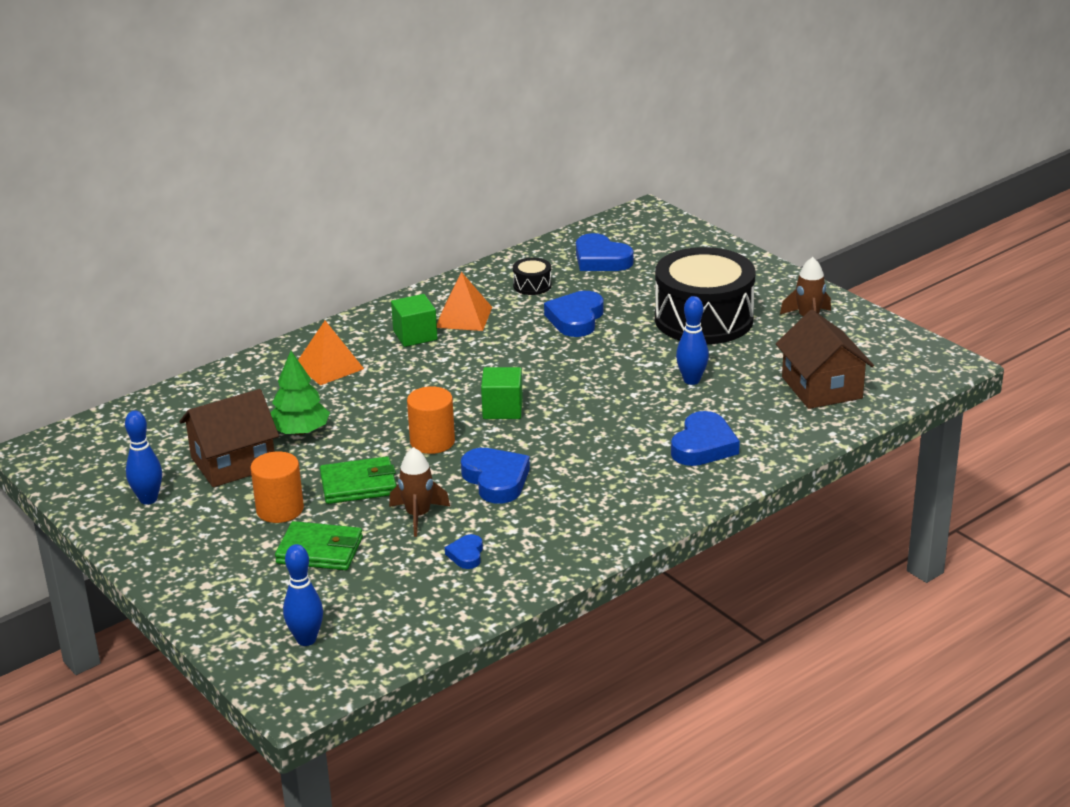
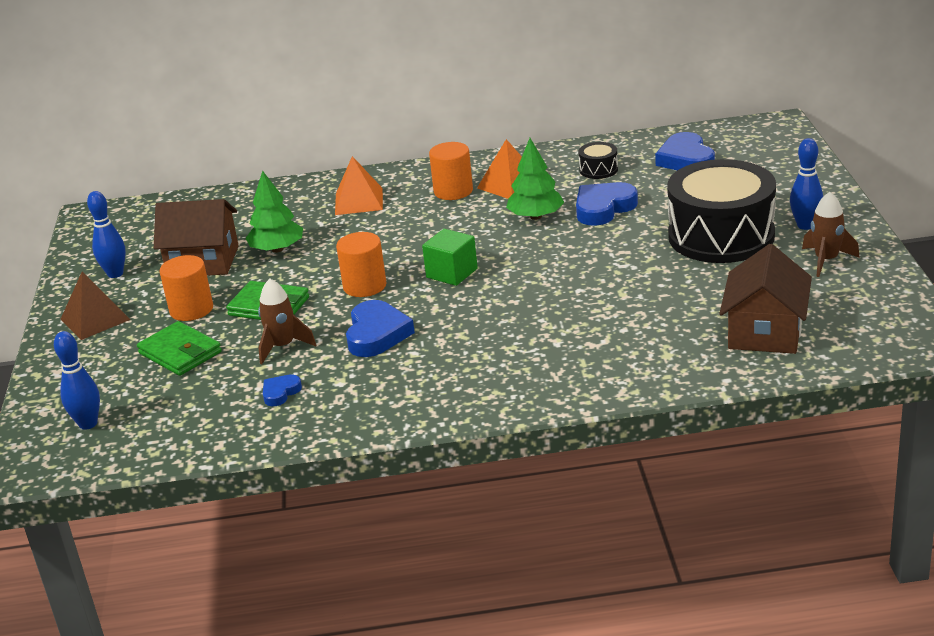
camera: 35 degrees right, 0 degrees up
green cube [391,294,438,347] -> orange cylinder [429,142,473,200]
blue heart [671,411,740,466] -> none
blue bowling pin [676,296,709,385] -> blue bowling pin moved to [790,138,823,230]
none -> brown pyramid [61,272,130,340]
none -> green tree [506,138,564,220]

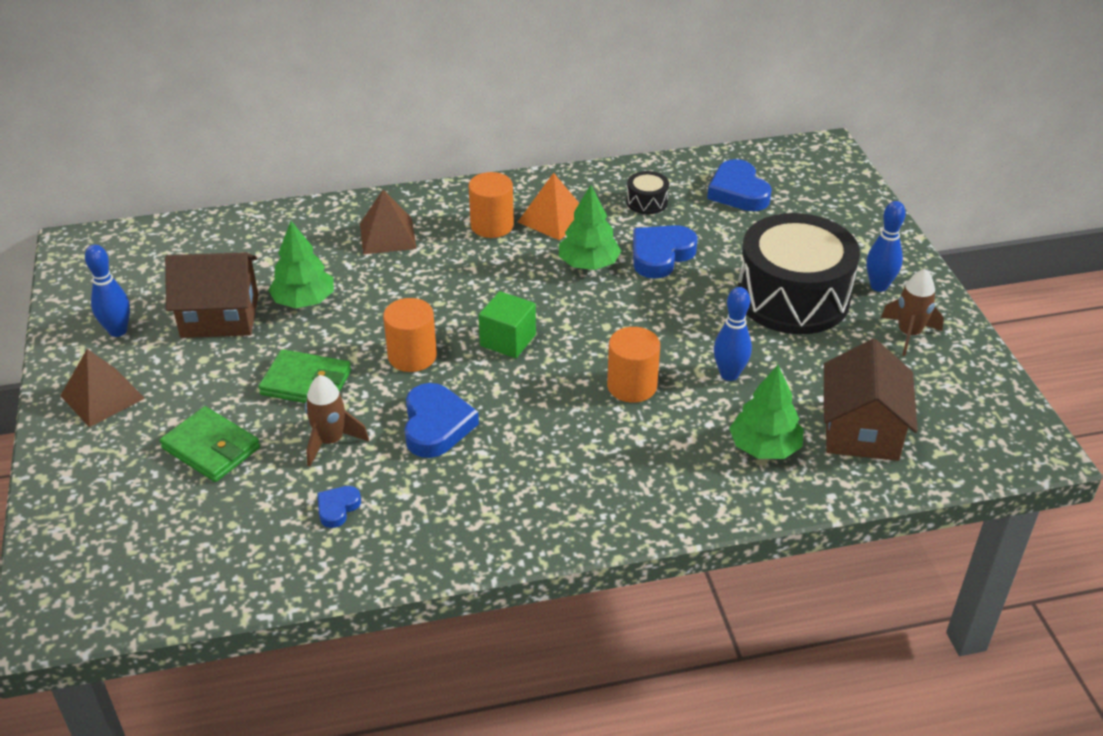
camera: 10 degrees left, 10 degrees up
blue bowling pin [54,331,100,430] -> blue bowling pin moved to [714,287,752,381]
orange cylinder [159,255,213,321] -> orange cylinder moved to [607,327,660,403]
orange pyramid [335,156,383,215] -> brown pyramid [360,190,417,254]
none -> green tree [729,365,804,459]

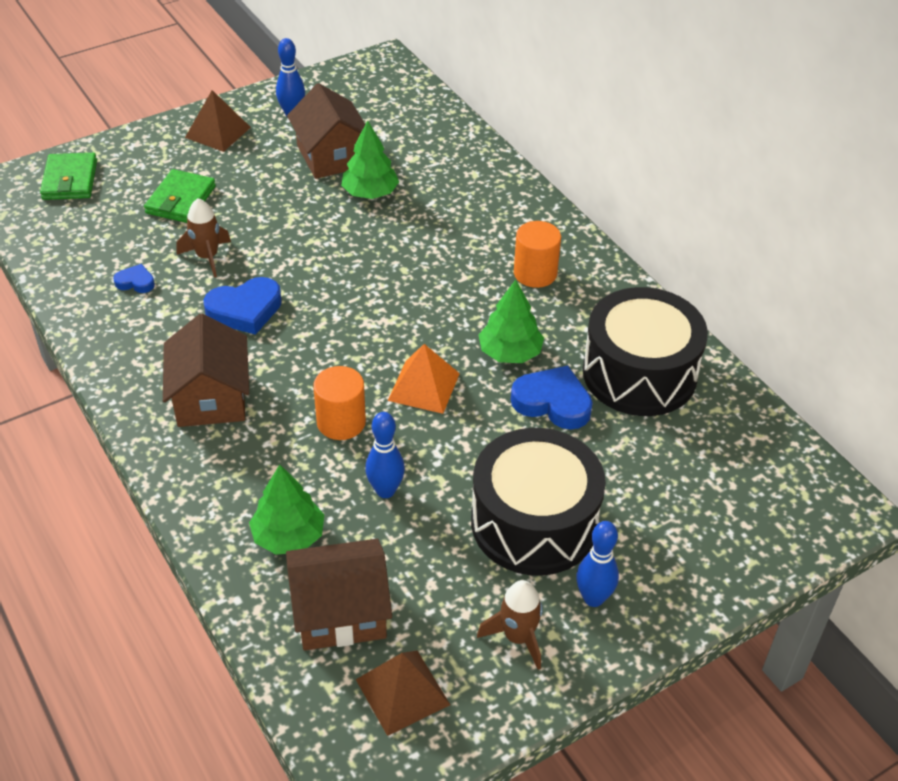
camera: 70 degrees right, 5 degrees up
green wallet [259,349,351,403] -> green wallet moved to [40,153,97,200]
brown pyramid [360,190,417,254] -> brown pyramid moved to [356,651,450,736]
orange cylinder [383,298,437,372] -> none
green cube [479,291,536,358] -> none
orange pyramid [518,173,579,240] -> orange pyramid moved to [388,344,460,414]
black drum [626,171,669,214] -> black drum [583,287,708,416], size x2.47
blue heart [707,159,772,211] -> none
none -> brown house [163,314,249,427]

